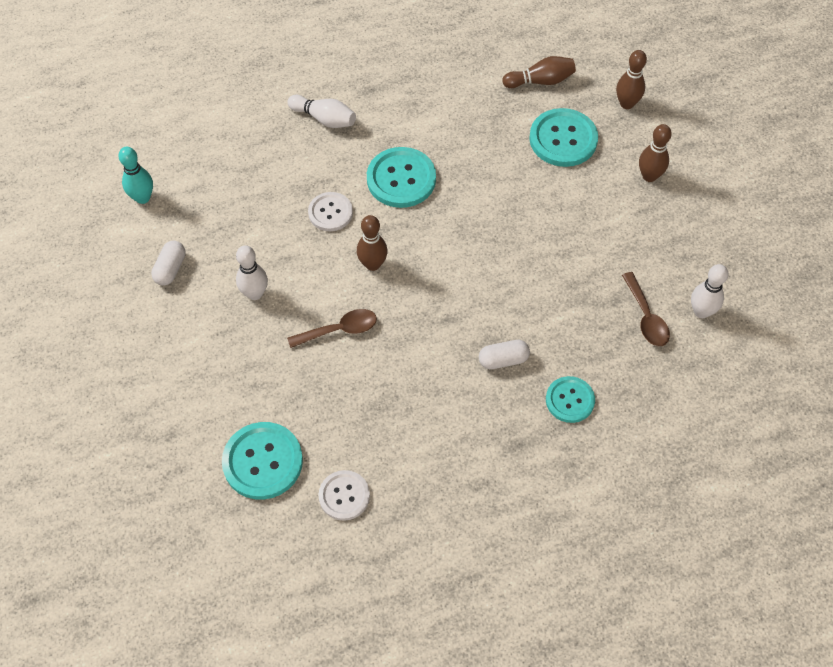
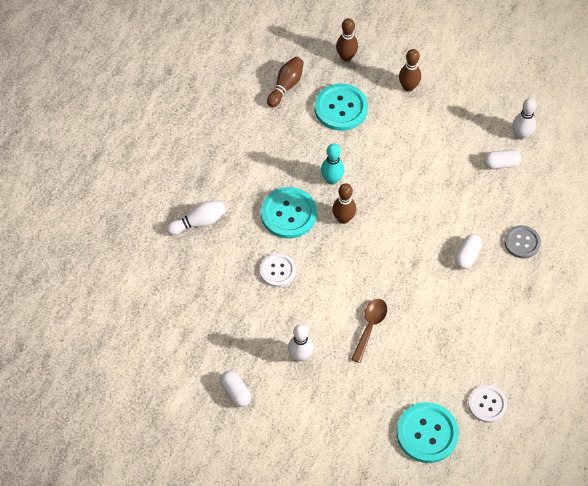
camera: 50 degrees left, 0 degrees up
turquoise bowling pin [118,147,153,204] -> turquoise bowling pin moved to [321,143,344,185]
brown bowling pin [357,215,388,271] -> brown bowling pin moved to [332,183,356,224]
turquoise button [546,376,595,423] -> grey button [504,225,541,258]
brown spoon [622,272,670,346] -> white capsule [484,150,521,169]

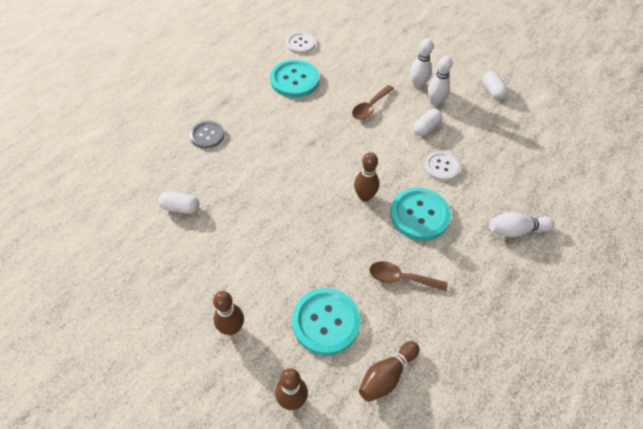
camera: 165 degrees left, 5 degrees down
turquoise bowling pin [321,143,344,185] -> none
turquoise button [397,402,459,463] -> turquoise button moved to [270,59,320,98]
white capsule [455,234,482,269] -> white capsule moved to [413,109,442,136]
white bowling pin [513,98,537,140] -> white bowling pin moved to [410,38,433,89]
none -> brown spoon [370,261,448,291]

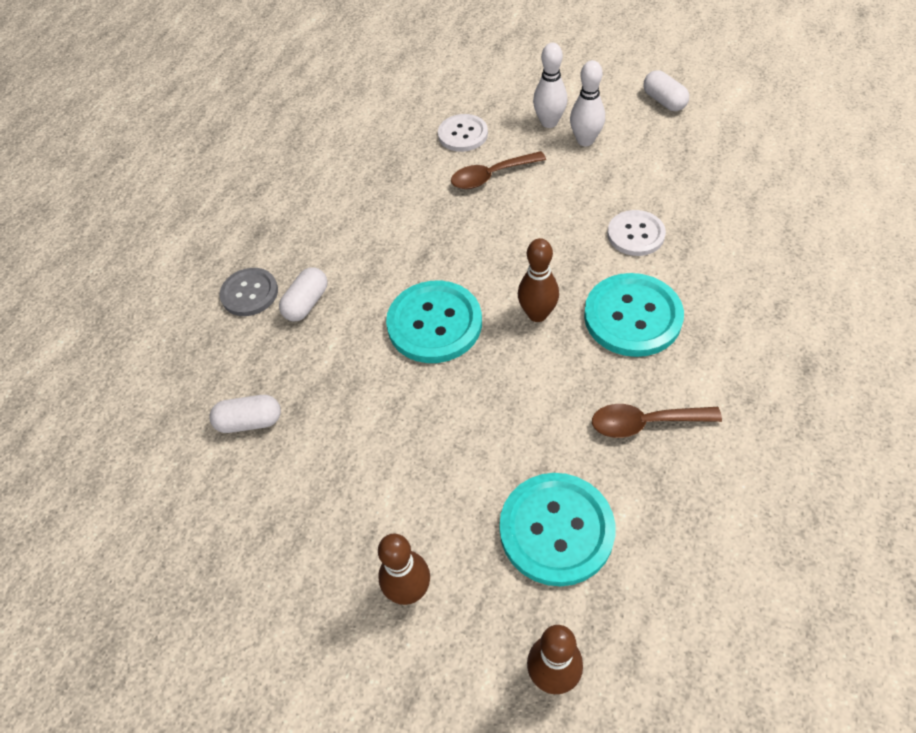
camera: 10 degrees left, 0 degrees up
turquoise button [270,59,320,98] -> turquoise button moved to [386,281,482,363]
white button [286,32,315,54] -> white button moved to [438,114,488,152]
brown spoon [352,85,394,120] -> brown spoon turned 45 degrees clockwise [451,151,546,189]
brown bowling pin [359,341,419,402] -> none
white capsule [413,109,442,136] -> white capsule moved to [279,267,327,321]
white bowling pin [489,212,555,238] -> none

